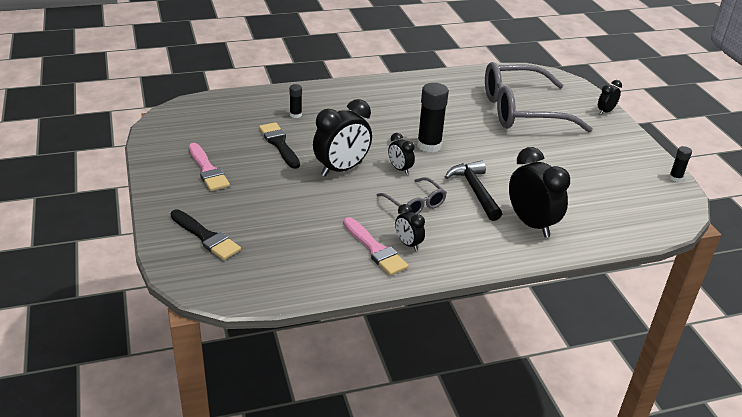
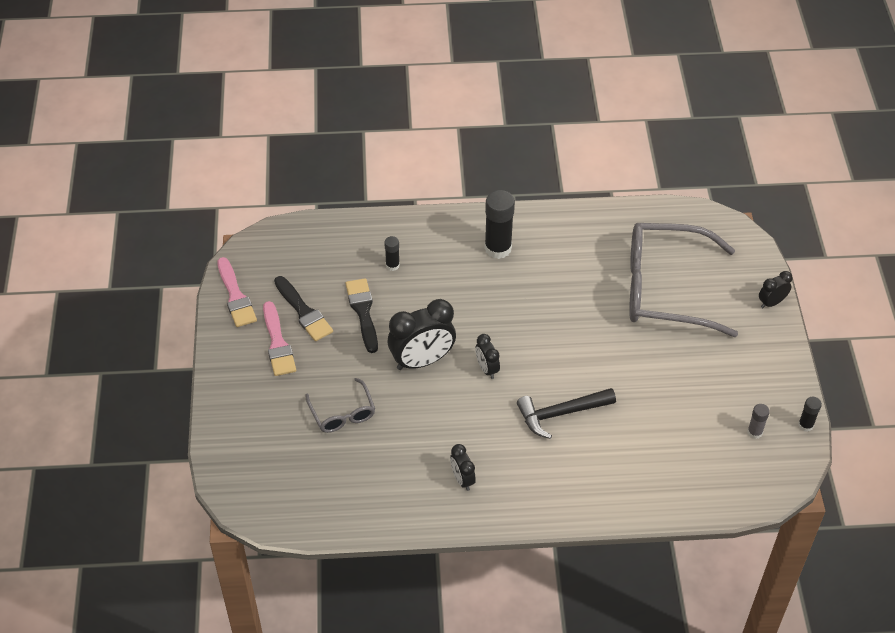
camera: 15 degrees right, 15 degrees up
black brush [171,209,241,260] -> black brush moved to [274,276,333,341]
pink brush [343,217,409,276] -> pink brush moved to [217,257,257,327]
grey glasses [377,177,447,214] -> grey glasses moved to [305,378,375,433]
black glue stick [417,83,449,153] -> black glue stick moved to [484,190,515,259]
black hammer [445,161,502,221] -> black hammer turned 105 degrees counterclockwise [517,388,616,439]
black clock [509,147,570,238] -> none
none -> grey glue stick [747,404,770,439]

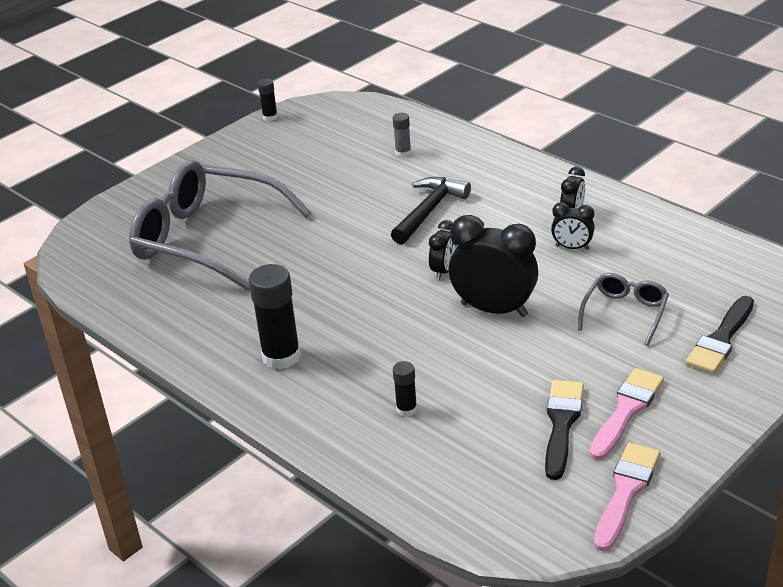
camera: 130 degrees left, 15 degrees down
black brush [345,278,378,353] -> black brush moved to [686,296,754,374]
black hammer [517,388,616,439] -> black hammer turned 90 degrees counterclockwise [391,177,471,244]
grey glasses [629,223,738,337] -> grey glasses turned 150 degrees clockwise [129,160,311,291]
grey glue stick [747,404,770,439] -> grey glue stick moved to [392,113,411,157]
black clock [759,271,793,308] -> black clock moved to [551,202,595,250]

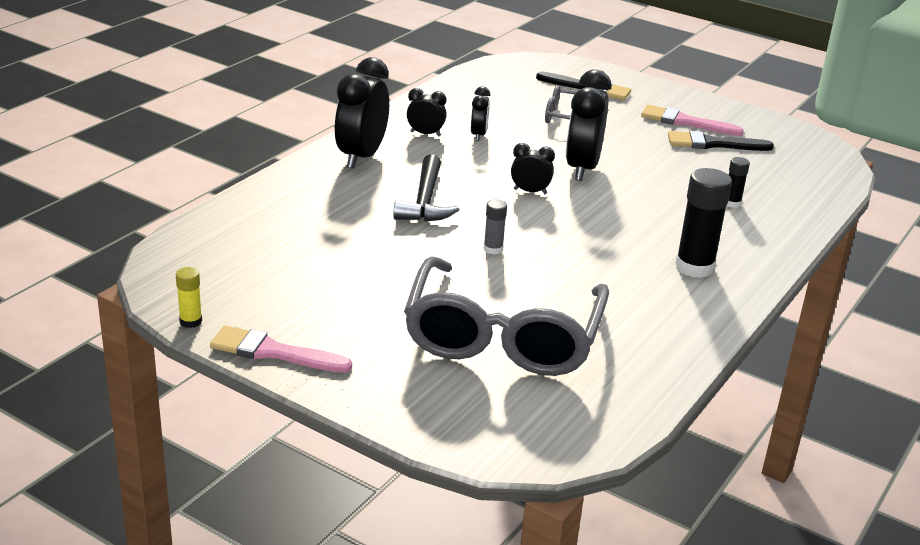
camera: 105 degrees left, 5 degrees down
black glue stick [258,79,278,121] -> yellow glue stick [176,267,202,328]
black hammer [391,177,471,244] -> black hammer turned 105 degrees counterclockwise [393,154,460,222]
grey glue stick [392,113,411,157] -> grey glue stick moved to [484,200,507,255]
pink brush [594,443,660,551] -> pink brush moved to [210,326,352,373]
none -> black clock [335,57,389,169]

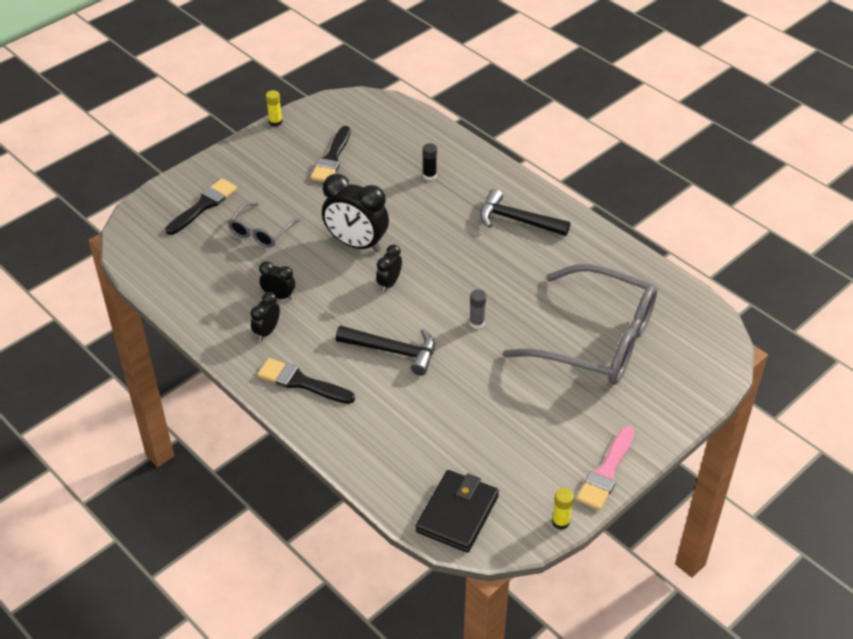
camera: 75 degrees left, 15 degrees up
black clock [335,57,389,169] -> black brush [257,358,355,404]
pink brush [641,105,744,136] -> none
black glue stick [675,168,732,278] -> black hammer [480,189,570,236]
none -> yellow glue stick [266,90,282,127]
none -> black wallet [416,470,499,552]

